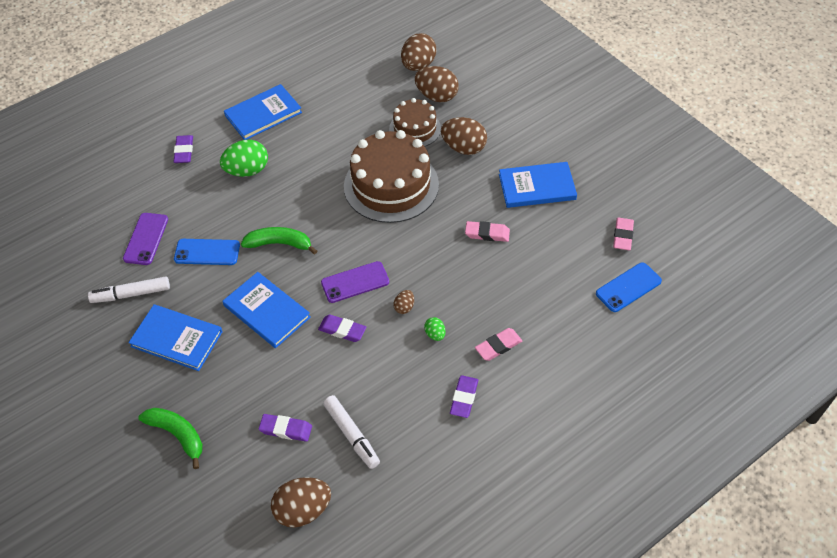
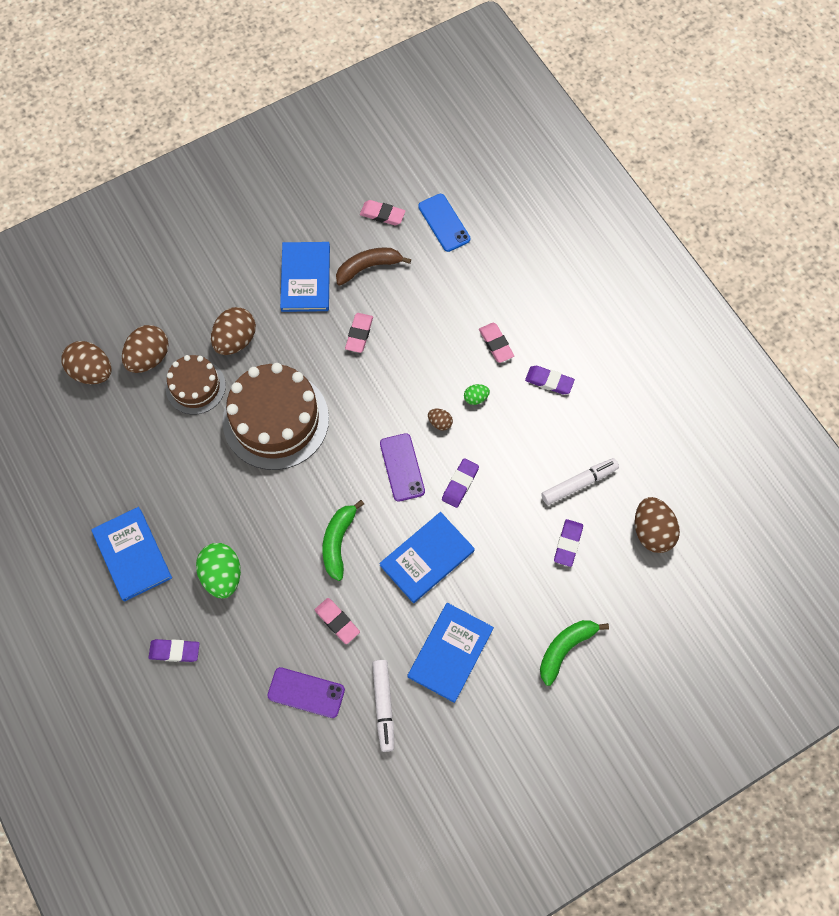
camera: 85 degrees left, 15 degrees up
blue phone [174,239,240,265] -> pink eraser [315,598,360,644]
none -> brown banana [336,247,411,285]

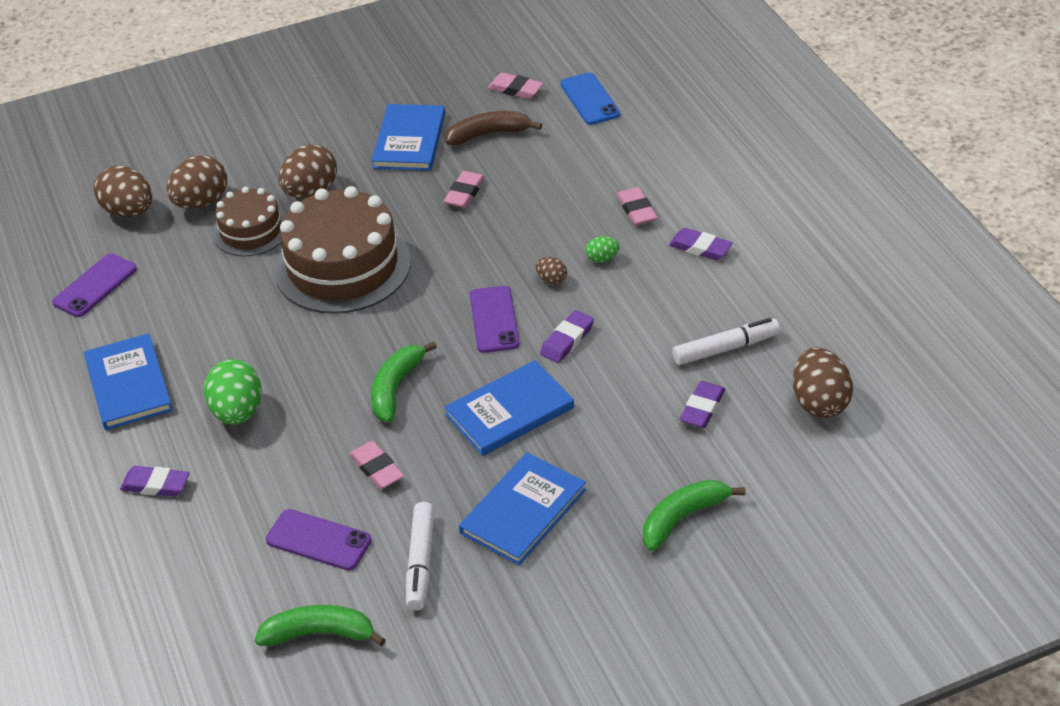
camera: 10 degrees right, 25 degrees down
none -> purple phone [52,254,137,317]
none -> green banana [255,605,386,646]

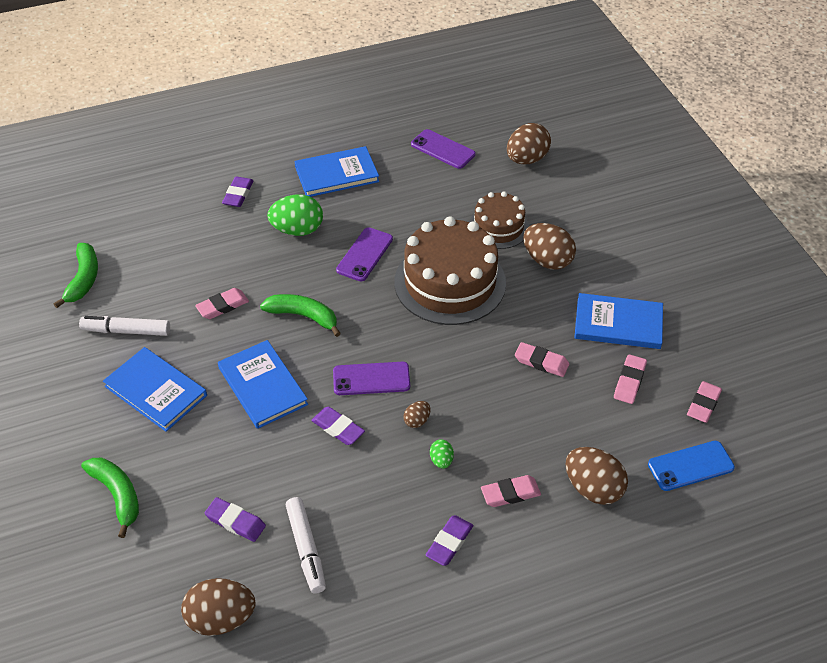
camera: 90 degrees right, 5 degrees up
brown egg [166,155,227,209] -> brown egg moved to [565,447,628,505]
purple phone [266,509,372,571] -> purple phone moved to [336,227,393,281]
brown banana [446,111,542,145] -> pink eraser [614,354,647,404]

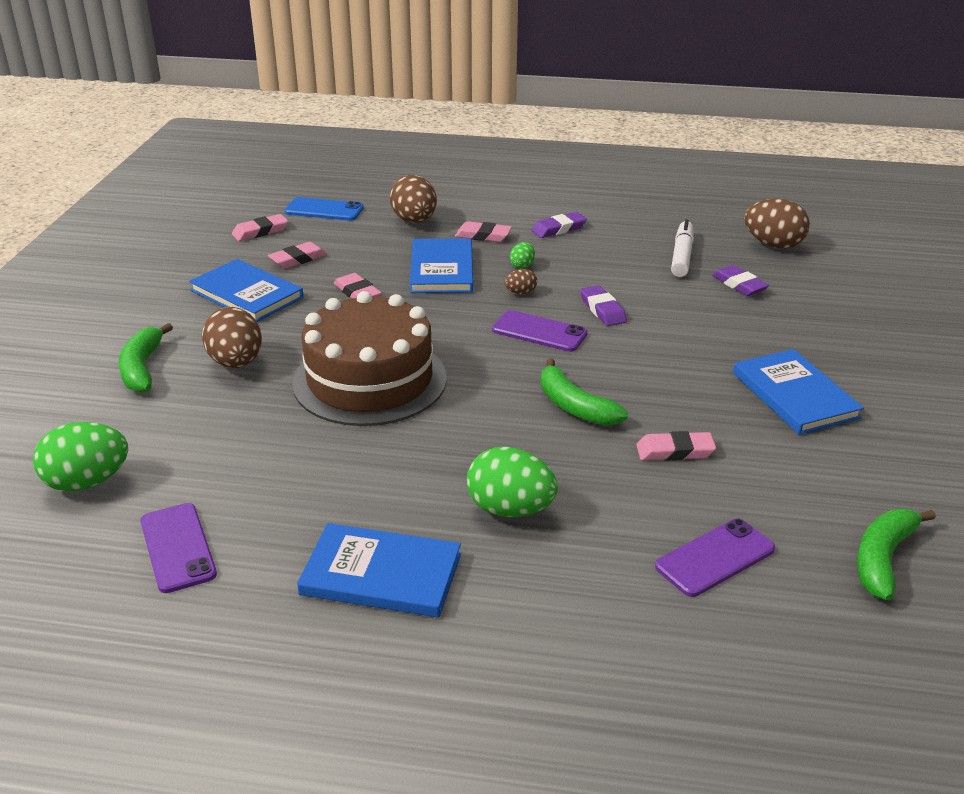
camera: 150 degrees left, 15 degrees down
white marker [79,316,170,336] -> none
green banana [81,458,139,538] -> green banana moved to [119,323,173,393]
blue book [218,340,308,429] -> blue book moved to [410,238,473,293]
purple eraser [222,176,253,207] -> none
purple phone [336,227,393,281] -> purple phone moved to [655,519,775,597]
brown cake [469,191,529,249] -> none
brown egg [507,123,551,165] -> green egg [33,422,128,491]

